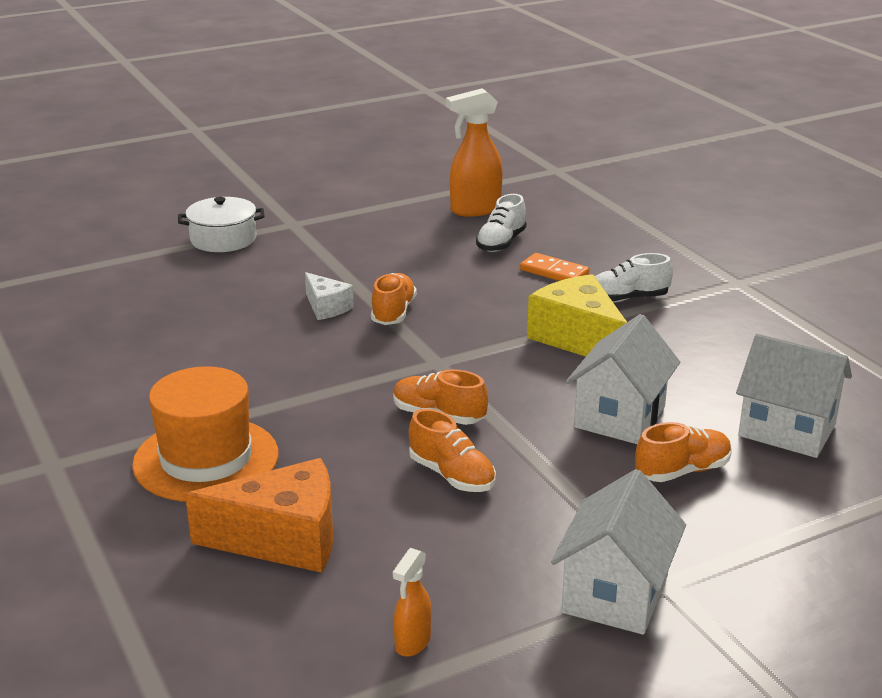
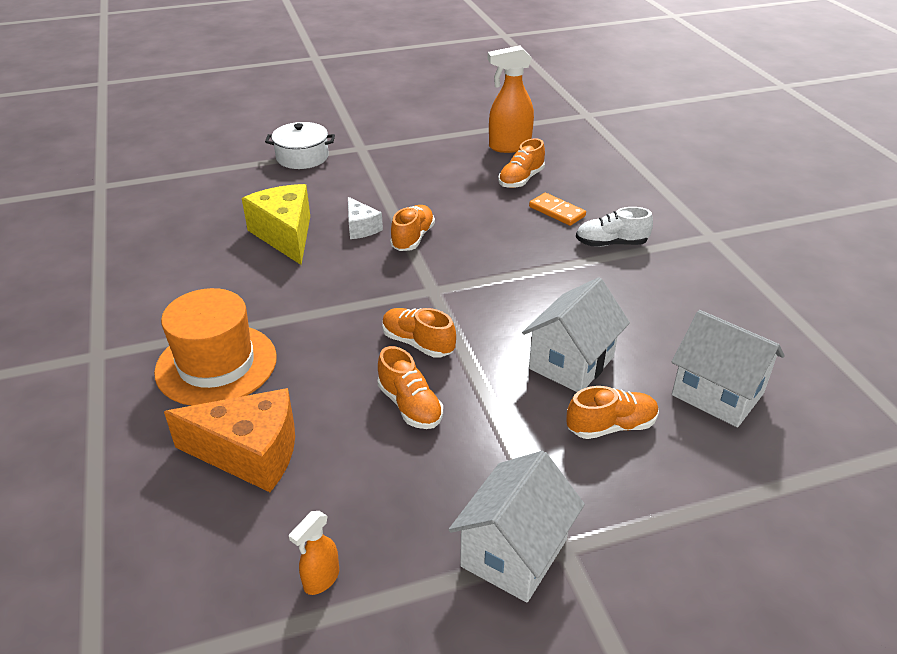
camera: 10 degrees right, 10 degrees up
white shoe [476,194,526,252] -> orange shoe [498,138,545,188]
yellow cheese [527,274,627,357] -> yellow cheese moved to [242,184,310,265]

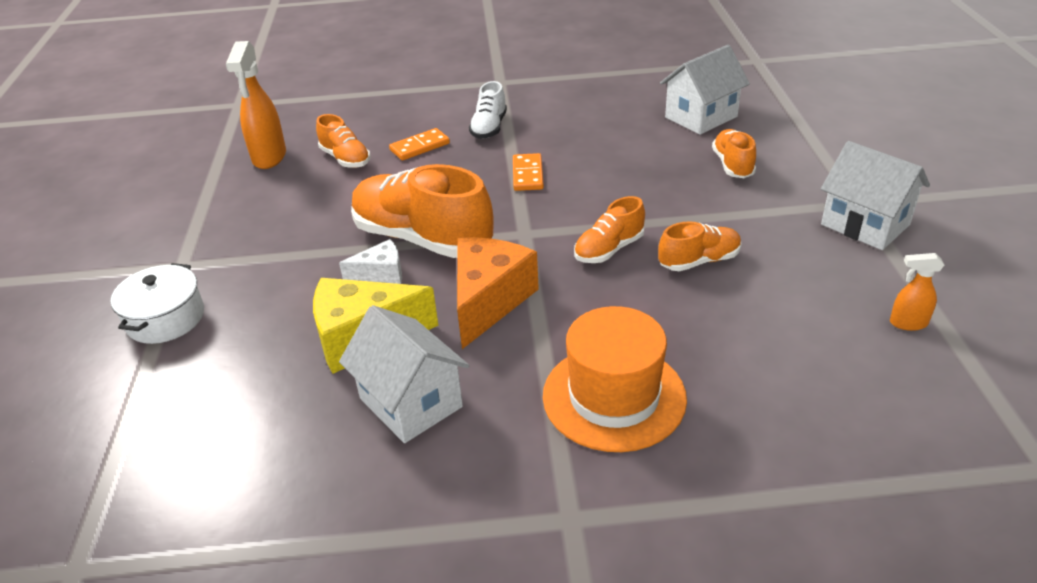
camera: 75 degrees left, 0 degrees up
orange cheese [164,388,295,492] -> orange cheese moved to [457,237,539,349]
orange spray bottle [289,511,339,595] -> orange spray bottle turned 135 degrees clockwise [890,253,944,331]
orange shoe [390,205,435,251] -> orange shoe [351,164,493,258], size x1.93
white house [522,277,630,392] -> white house moved to [339,305,469,443]
none -> orange domino [513,153,544,191]

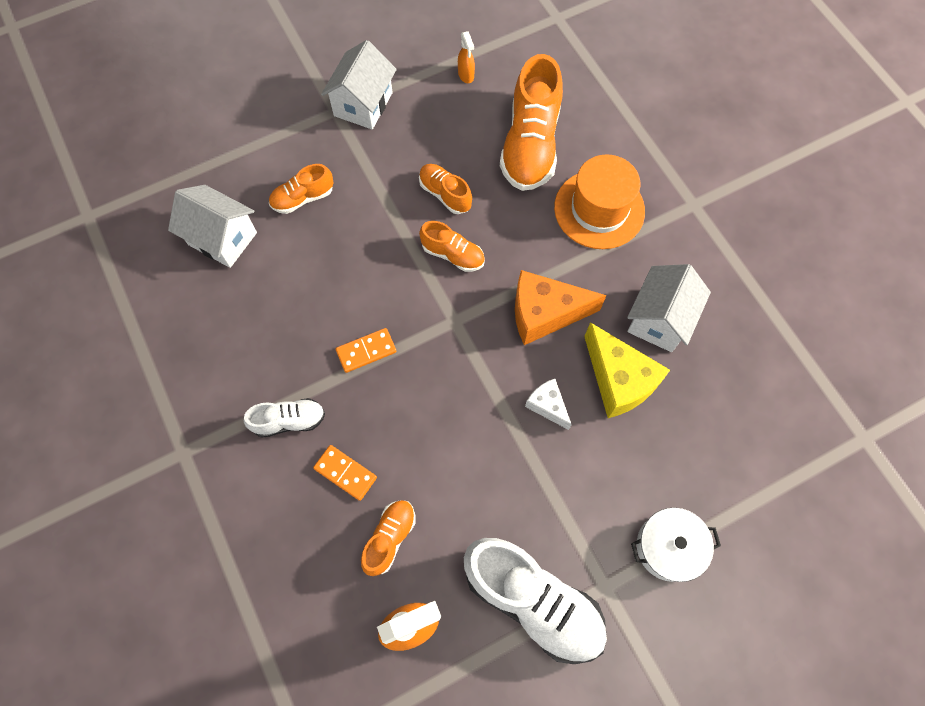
camera: 115 degrees left, 30 degrees up
orange shoe [351,164,493,258] -> orange shoe moved to [500,54,563,191]
none -> white shoe [464,538,607,664]

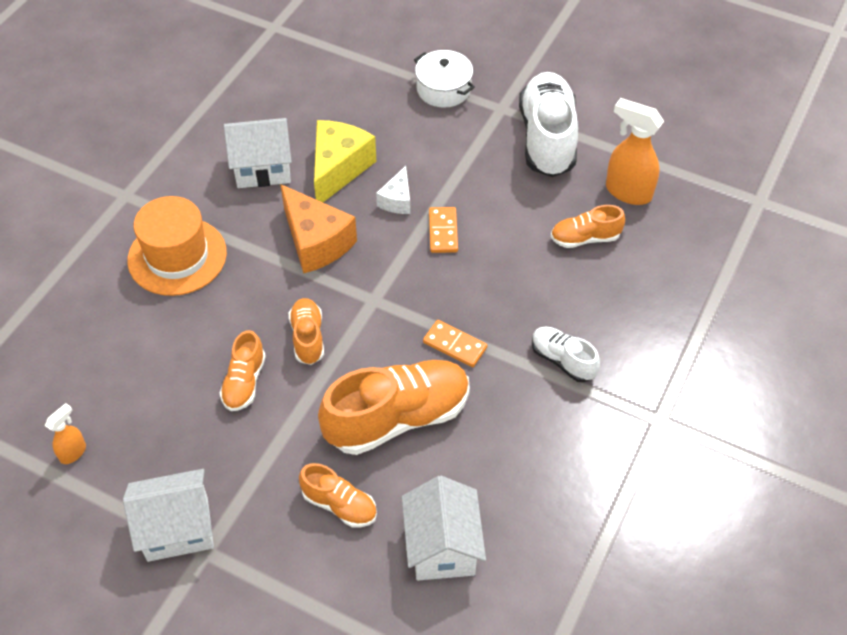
camera: 125 degrees left, 15 degrees down
orange domino [313,445,377,501] -> orange domino moved to [429,207,458,253]
orange shoe [500,54,563,191] -> orange shoe moved to [318,360,470,455]

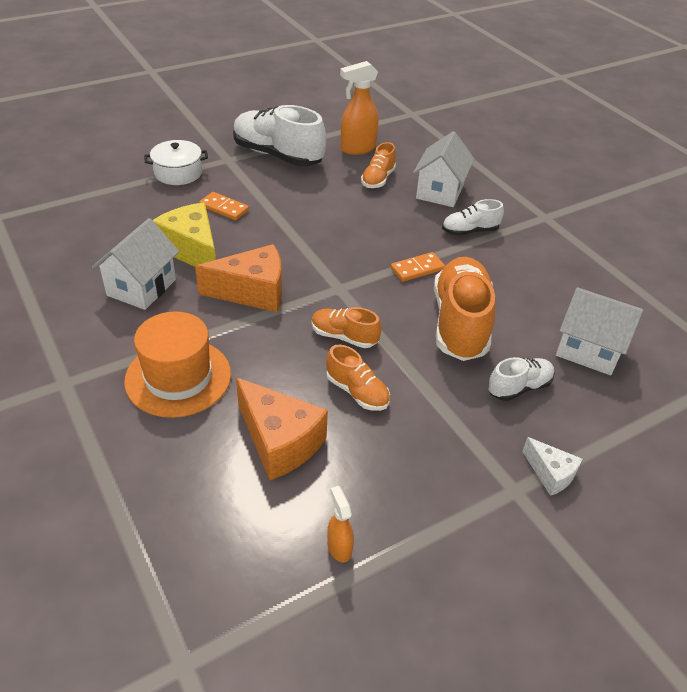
camera: 60 degrees left, 10 degrees down
white house [123,469,214,562] -> white house moved to [413,131,474,207]
orange shoe [299,463,377,528] -> white shoe [488,357,555,401]
white cheese [376,166,410,214] -> white cheese moved to [522,437,582,496]
orange domino [429,207,458,253] -> orange domino moved to [199,192,249,220]
none -> orange cheese [236,377,328,481]

